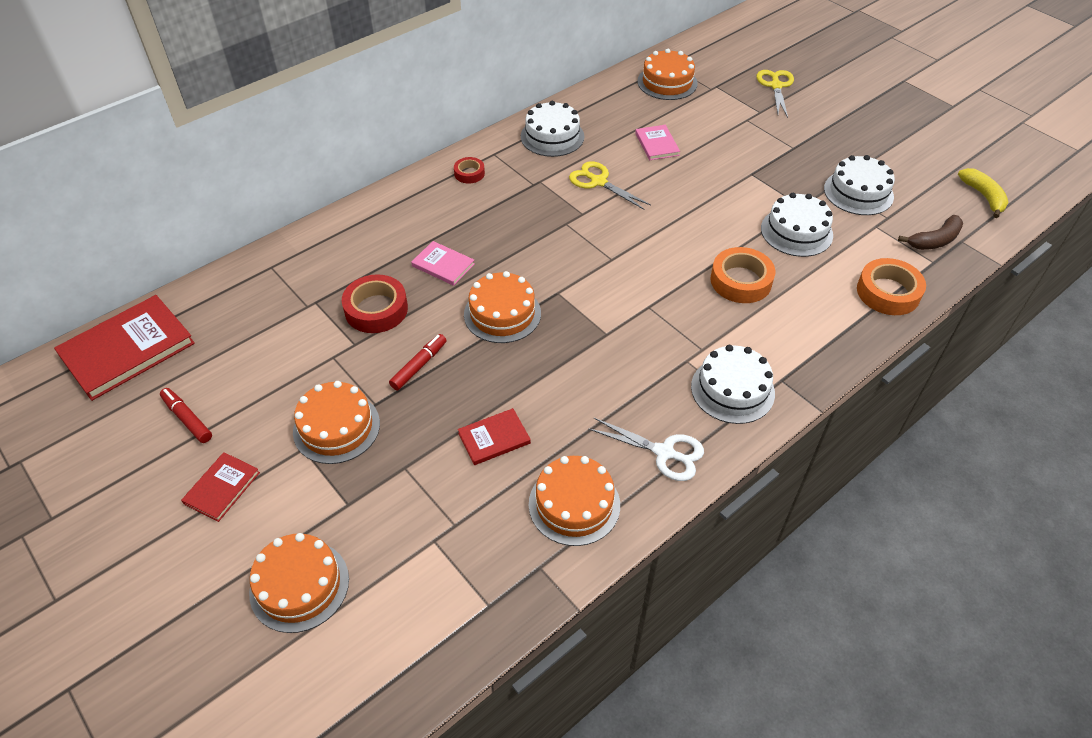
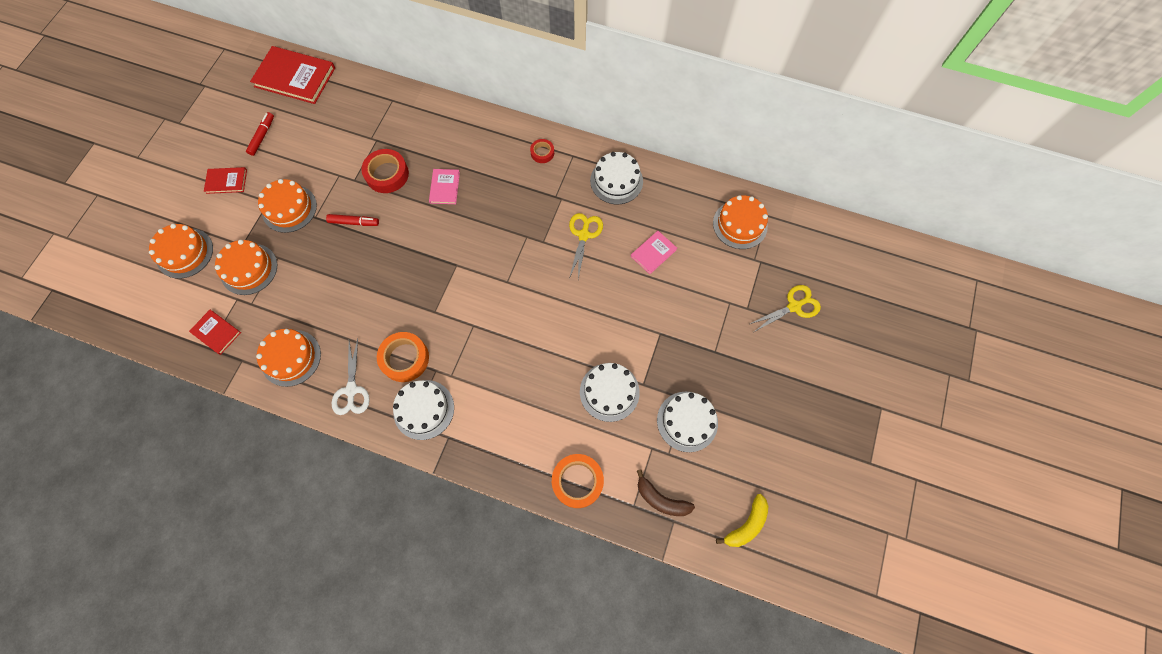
camera: 60 degrees right, 20 degrees up
red book [458,408,531,465] -> red book moved to [189,310,241,355]
orange cake [464,271,541,343] -> orange cake moved to [215,240,277,295]
orange tape [710,247,775,303] -> orange tape moved to [377,332,429,382]

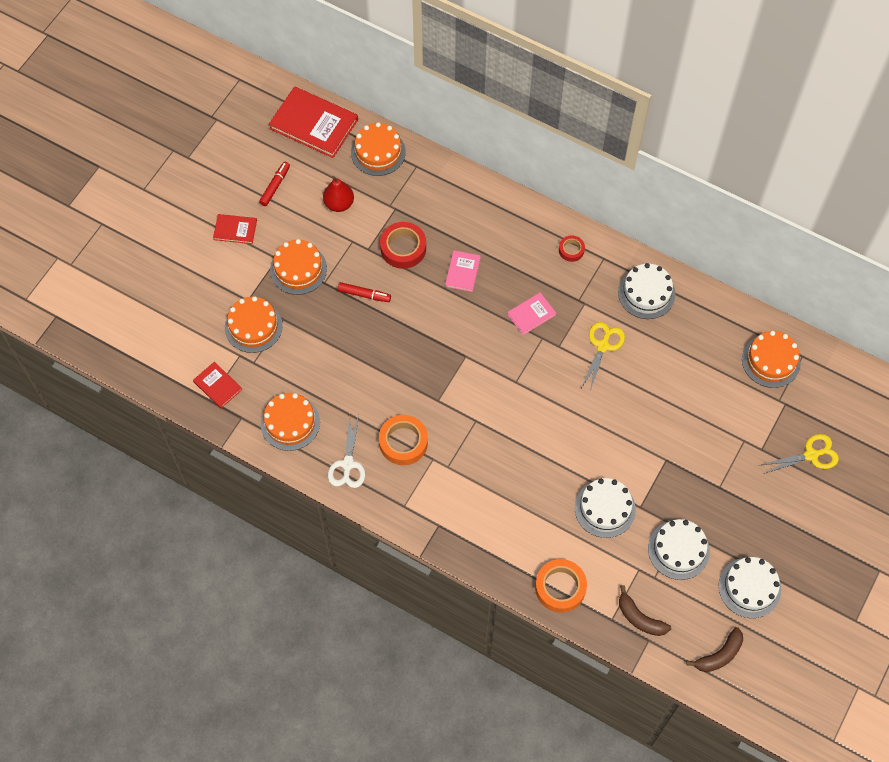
camera: 10 degrees right, 5 degrees down
orange cake [149,224,213,279] -> orange cake moved to [351,122,406,176]
white cake [393,380,454,440] -> white cake moved to [719,557,781,618]
pink book [631,231,677,274] -> pink book moved to [507,293,556,335]
yellow banana [716,494,769,547] -> brown banana [686,627,743,672]
none -> red pear [323,176,354,212]

